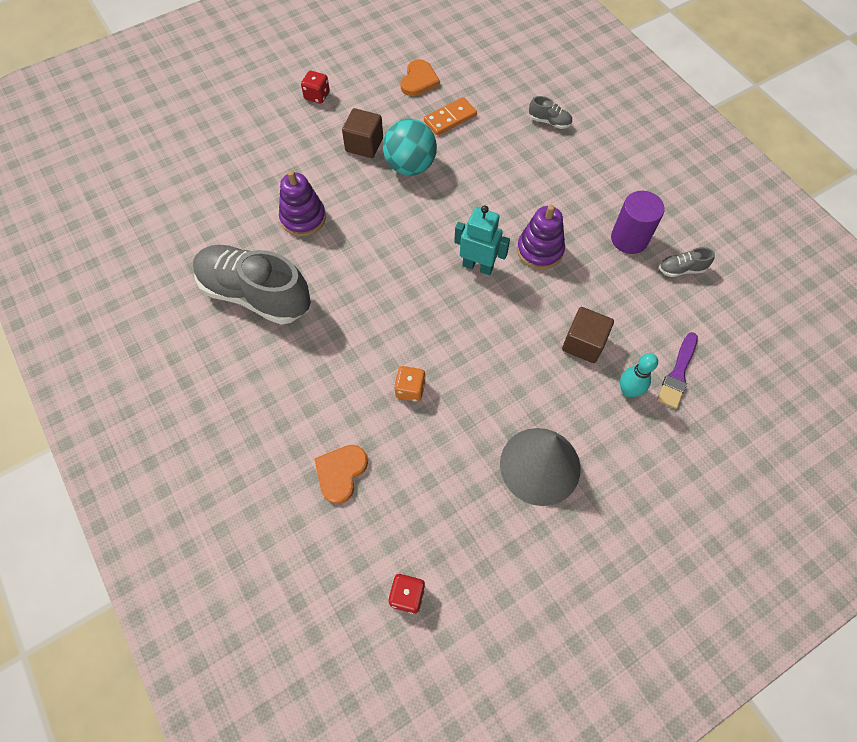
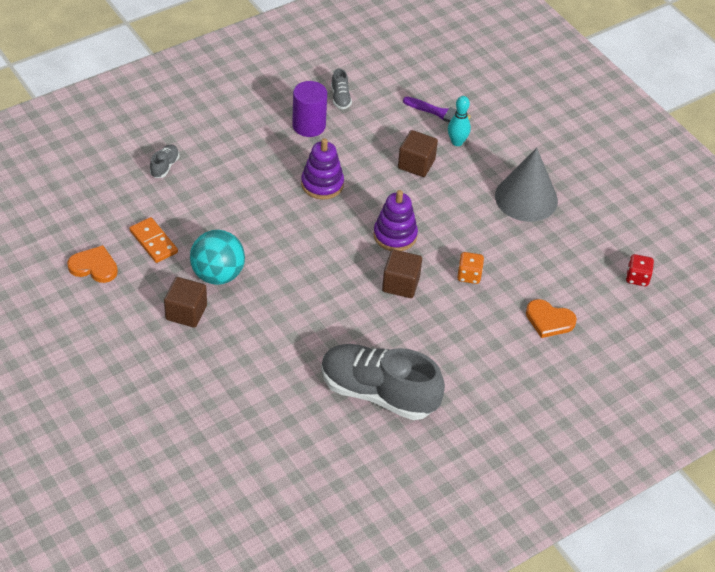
camera: 95 degrees left, 15 degrees down
grey shoe [193,245,311,325] -> grey shoe turned 90 degrees clockwise [321,344,445,420]
purple stacking toy [279,170,326,236] -> purple stacking toy moved to [373,190,418,251]
red dice [301,71,330,104] -> none
turquoise robot [454,205,510,275] -> none
none -> brown cube [382,249,422,298]

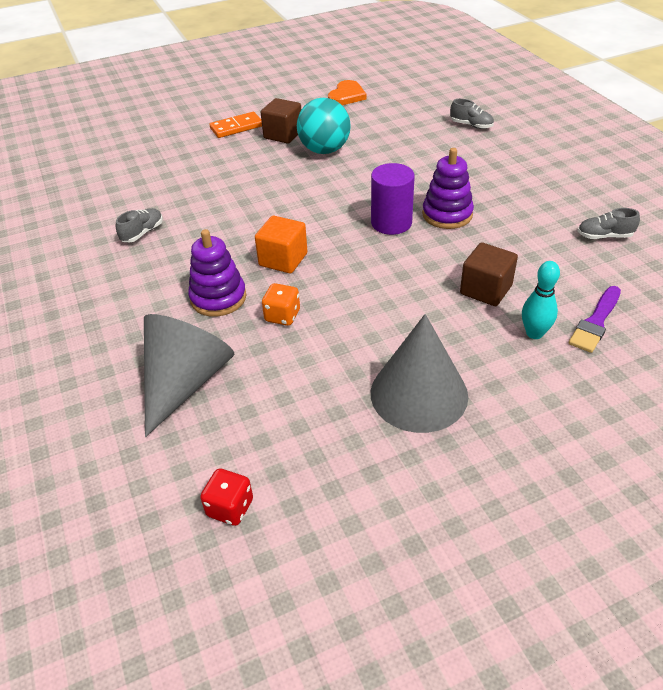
camera: 105 degrees right, 5 degrees down
orange domino [129,217,178,263] -> orange domino moved to [210,112,262,138]
purple cylinder [292,81,327,137] -> purple cylinder moved to [371,163,415,235]
grey shoe [321,344,445,420] -> grey shoe [116,208,163,242], size x0.40
purple stacking toy [373,190,418,251] -> purple stacking toy moved to [188,229,246,317]
brown cube [382,249,422,298] -> orange cube [255,216,307,273]
orange heart [526,299,577,338] -> grey cone [144,314,234,437]

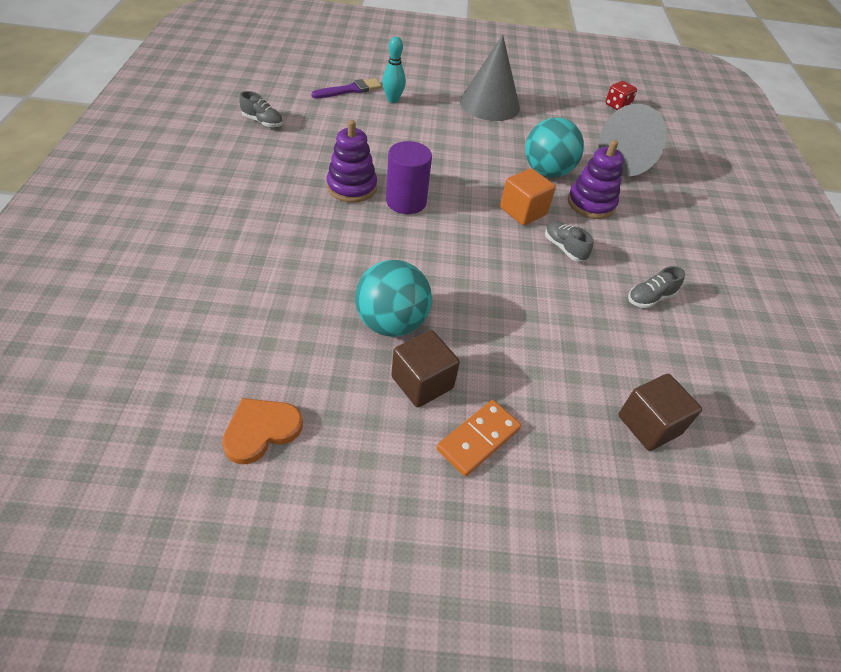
camera: 160 degrees left, 5 degrees up
orange domino [210,112,262,138] -> orange domino turned 45 degrees counterclockwise [436,400,521,477]
orange dice [262,283,300,326] -> turquoise ball [525,117,584,178]
grey shoe [450,99,494,129] -> grey shoe moved to [545,221,593,261]
brown cube [460,242,518,306] -> brown cube moved to [618,374,702,451]

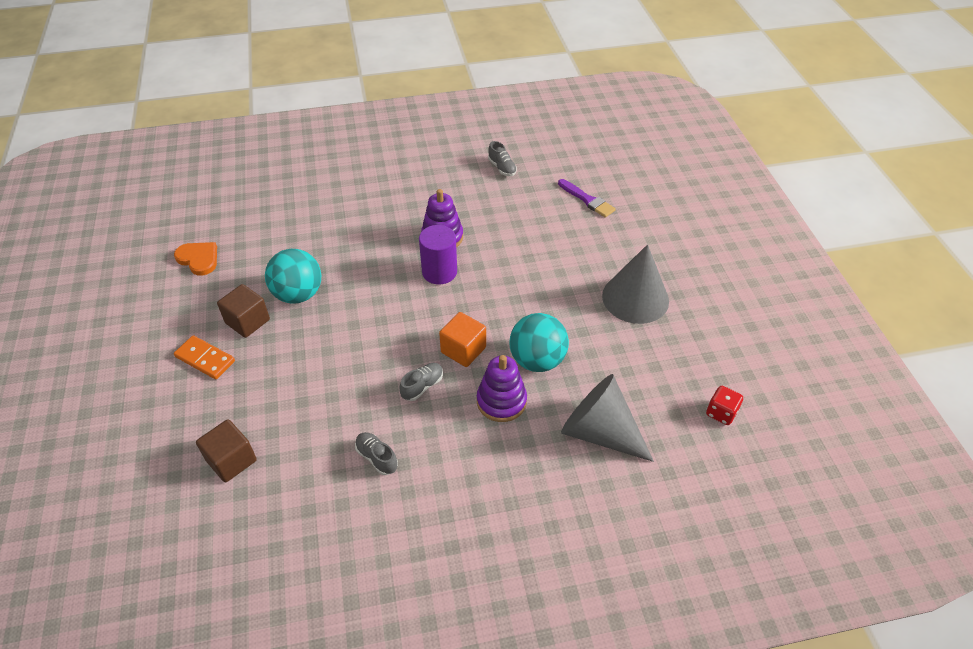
camera: 80 degrees right, 0 degrees up
grey shoe [239,91,283,127] -> grey shoe turned 45 degrees counterclockwise [488,141,517,176]
turquoise bowling pin [382,37,406,103] -> none

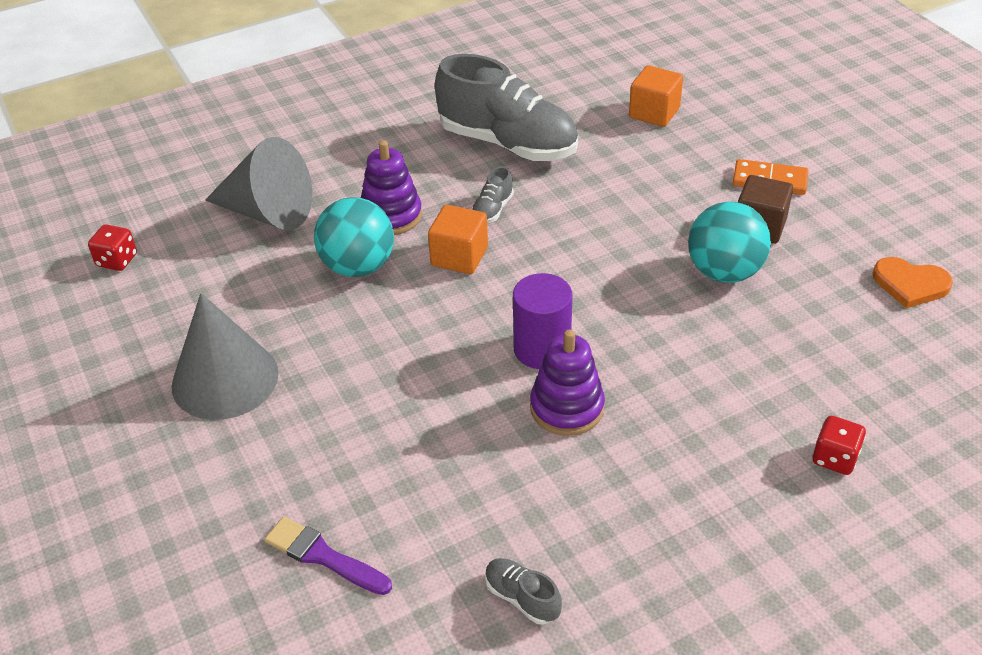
camera: 165 degrees right, 5 degrees down
brown cube [196,419,257,482] -> orange cube [629,65,683,127]
grey shoe [355,432,398,475] -> grey shoe [435,54,578,161], size x2.49
none -> red dice [812,416,866,475]

